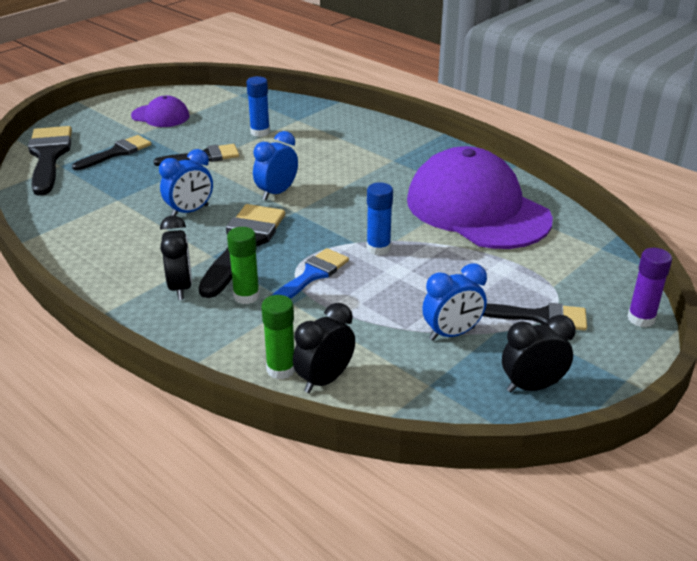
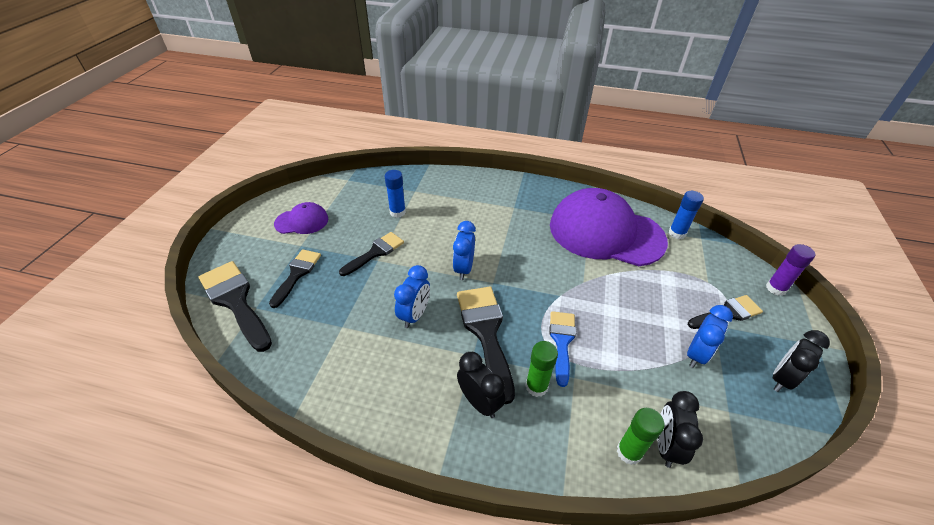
camera: 30 degrees left, 10 degrees up
blue glue stick [367,182,393,255] -> blue glue stick moved to [669,191,704,239]

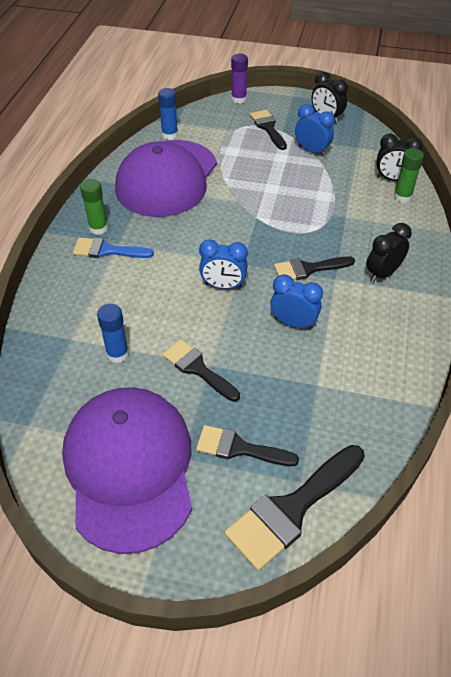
camera: 90 degrees left, 5 degrees up
purple cap [274,202,328,234] -> purple cap [62,387,192,554], size x2.17
black brush [457,287,515,404] -> black brush [274,256,355,280], size x0.63
green glue stick [525,341,558,397] -> green glue stick moved to [80,179,108,235]
blue brush [549,311,576,387] -> blue brush moved to [73,237,154,258]

